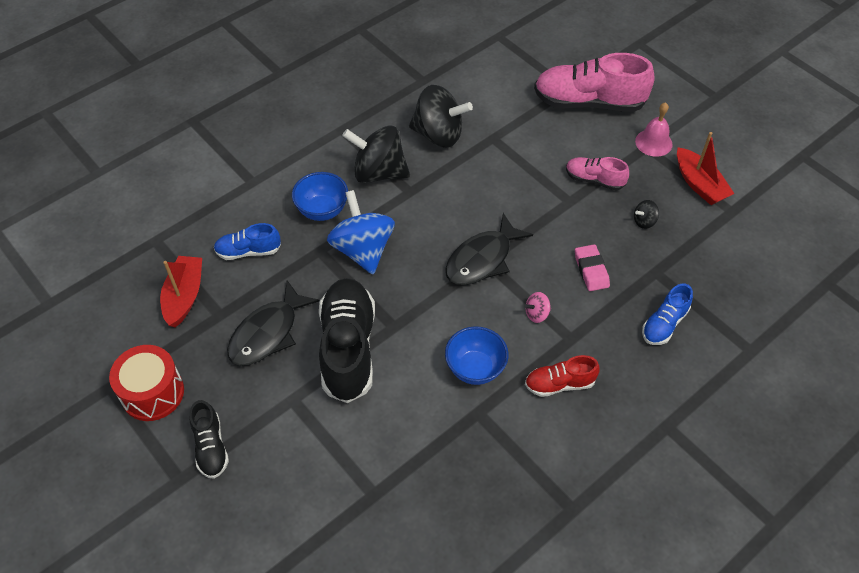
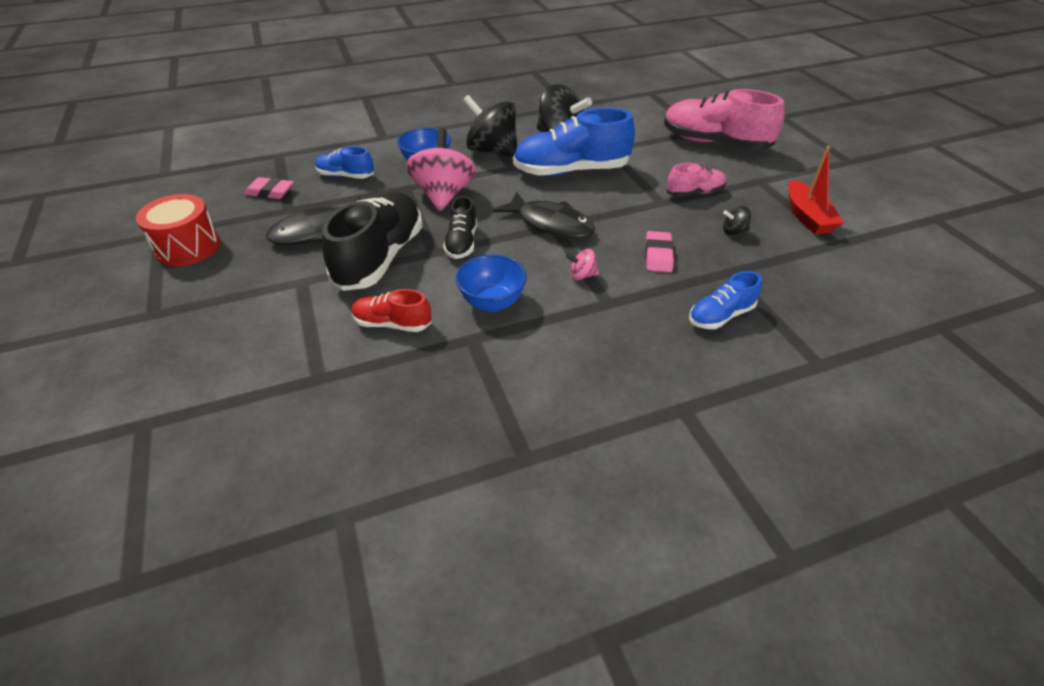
camera: 20 degrees right, 10 degrees down
red boat [160,256,202,327] -> pink eraser [245,177,294,199]
black shoe [189,400,229,479] -> black shoe moved to [443,196,477,259]
blue spinning top [327,190,395,274] -> pink spinning top [406,128,476,211]
black fish [445,213,533,285] -> black fish turned 120 degrees counterclockwise [493,191,595,239]
red shoe [525,355,600,397] -> red shoe moved to [351,289,431,332]
pink shoe [566,157,629,190] -> pink shoe turned 120 degrees clockwise [667,163,726,197]
pink bell [635,102,673,157] -> none
none -> blue shoe [513,108,635,176]

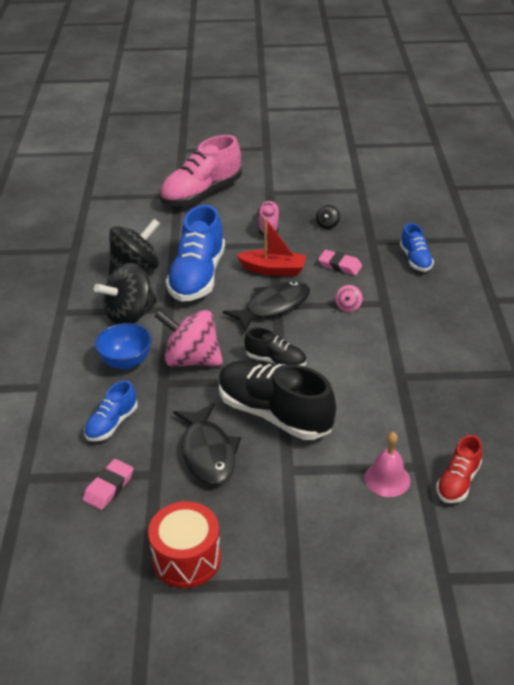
camera: 70 degrees left, 5 degrees down
red shoe [351,289,431,332] -> red shoe moved to [436,435,482,503]
blue bowl [456,254,527,312] -> none
red boat [788,146,844,234] -> red boat moved to [236,218,306,276]
none -> pink bell [365,432,411,497]

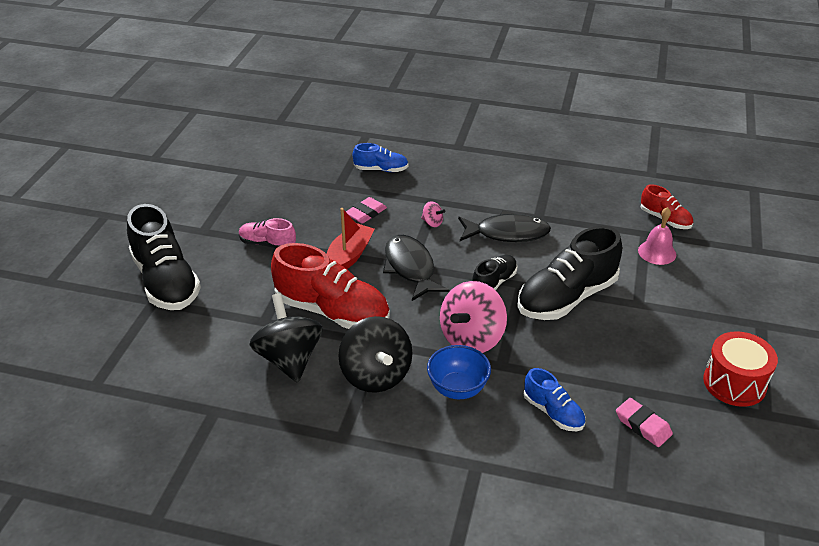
camera: 75 degrees left, 0 degrees up
pink shoe [159,135,242,206] -> black shoe [127,204,201,310]
blue shoe [166,205,225,302] -> red shoe [271,243,390,329]
black fish [173,403,241,485] -> black fish moved to [458,210,551,242]
black spinning top [316,205,340,229] -> none

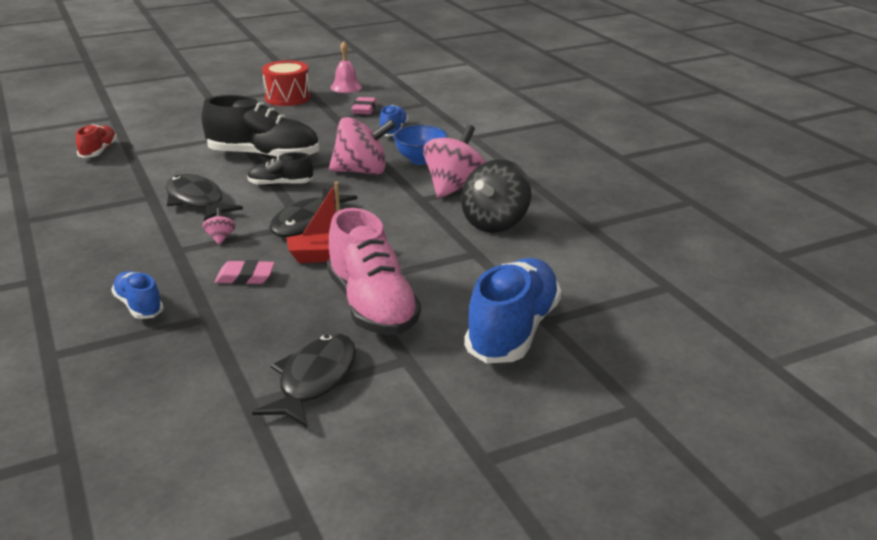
camera: 130 degrees left, 10 degrees down
black shoe [127,204,201,310] -> blue shoe [464,258,561,364]
pink shoe [239,218,296,248] -> pink shoe [327,208,421,335], size x1.92
red shoe [271,243,390,329] -> none
black spinning top [338,316,412,393] -> pink spinning top [423,125,485,199]
pink bell [638,207,676,265] -> pink bell moved to [331,41,362,93]
none -> black fish [252,333,356,428]

